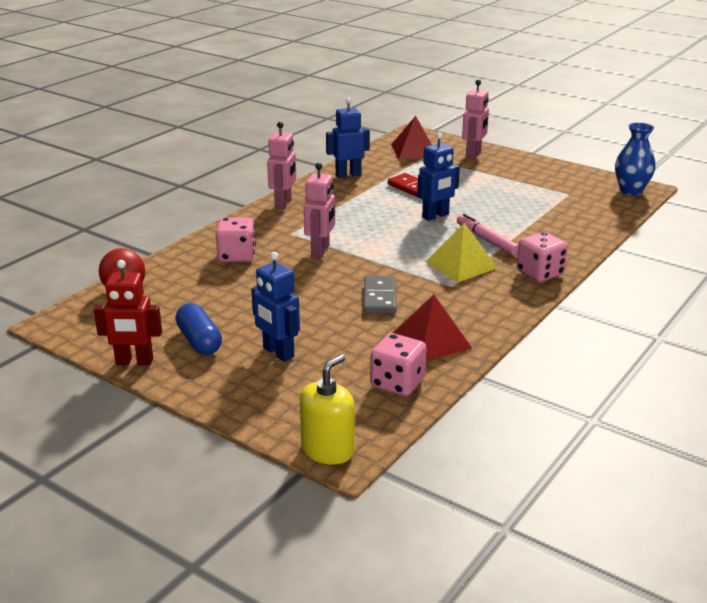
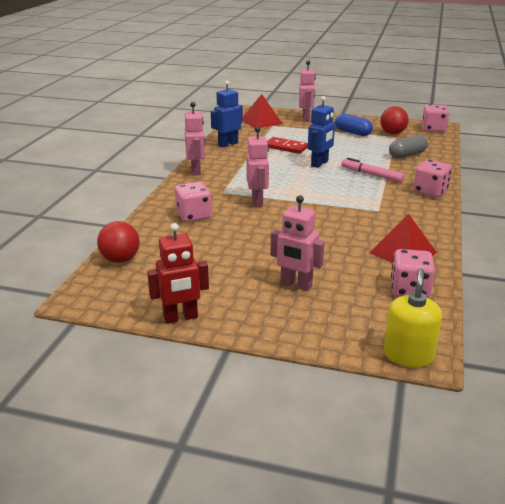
camera: 20 degrees left, 0 degrees up
blue capsule [175,303,222,355] -> blue capsule moved to [335,114,373,136]
blue robot [251,252,300,362] -> pink robot [270,195,325,291]
grey domino [364,276,397,314] -> none
yellow pyramid [426,223,498,282] -> none
blue vase [615,123,656,195] -> pink dice [422,104,449,132]
none -> red ball [380,106,409,134]
none -> grey capsule [389,135,428,159]

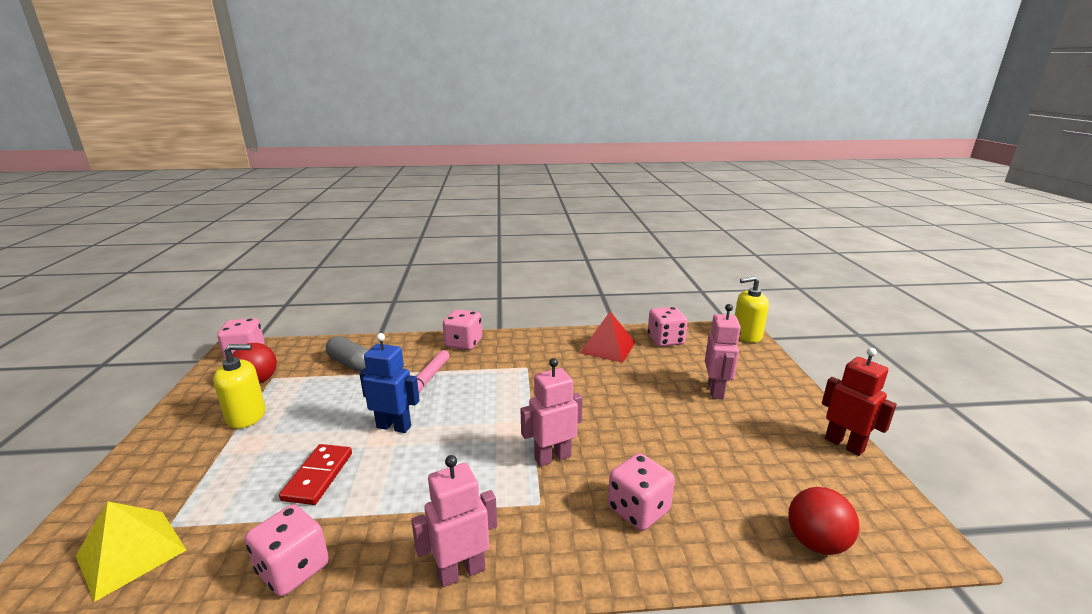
camera: 110 degrees left, 5 degrees down
blue robot [211,80,243,147] -> pink dice [245,504,329,597]
red pyramid [243,94,283,128] -> yellow pyramid [76,501,186,602]
pink robot [299,60,316,122] -> none
blue capsule [335,114,373,136] -> yellow soap dispenser [213,344,266,429]

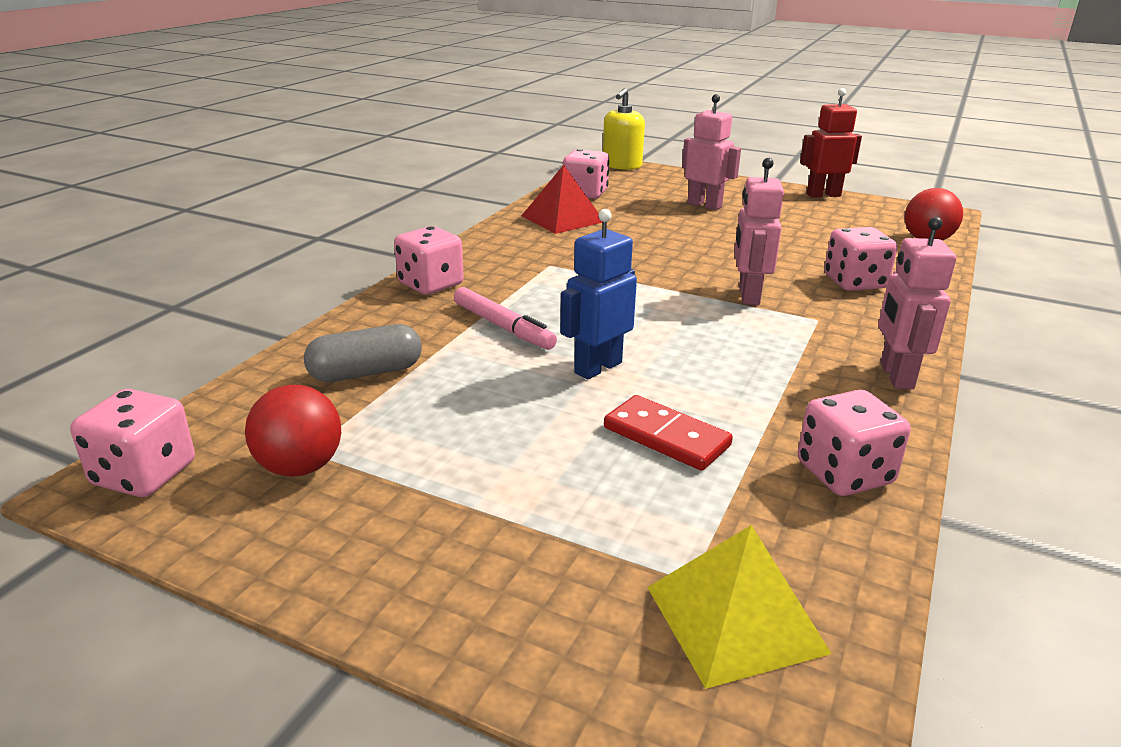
camera: 60 degrees left, 5 degrees up
yellow soap dispenser [213,344,266,429] -> none

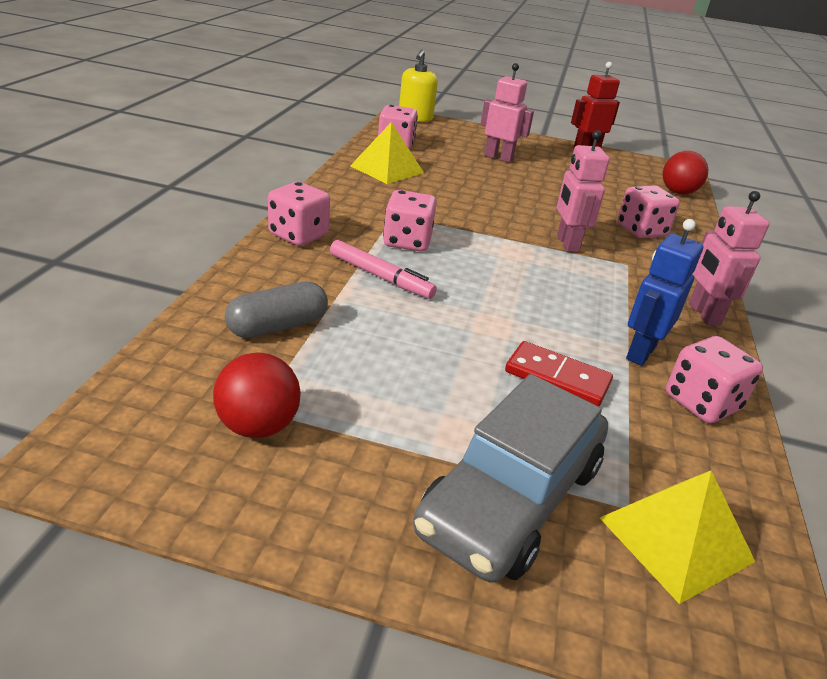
camera: 15 degrees left, 5 degrees up
pink dice [70,389,195,497] -> pink dice moved to [383,190,437,252]
red pyramid [521,165,603,234] -> yellow pyramid [350,122,424,184]
blue robot [560,209,637,379] -> blue robot moved to [626,219,703,366]
none -> grey car [413,374,608,583]

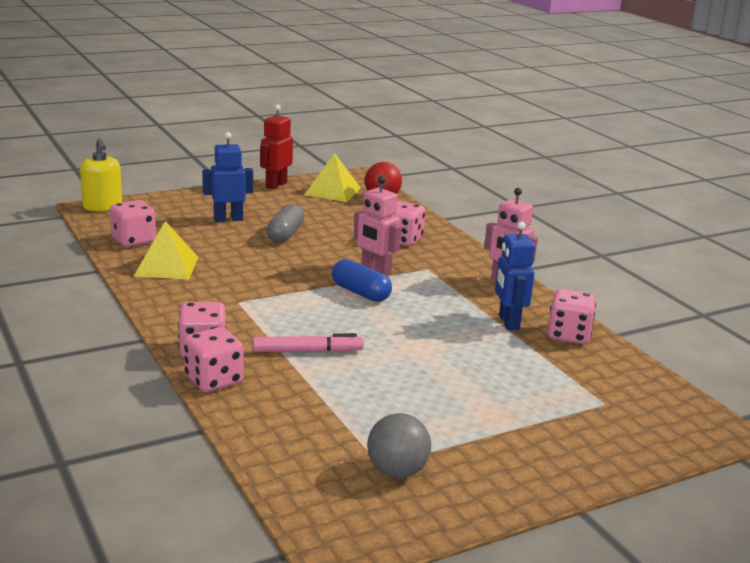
camera: 40 degrees left, 10 degrees down
red ball [213,352,301,438] -> grey ball [367,413,431,478]
grey capsule [225,281,328,338] -> grey capsule moved to [266,204,304,243]
pink dice [383,190,437,252] -> pink dice moved to [184,327,244,392]
grey car [413,374,608,583] -> none
pink robot [481,63,534,163] -> blue robot [202,132,253,222]
red domino [505,341,613,407] -> none
yellow pyramid [600,470,755,604] -> yellow pyramid moved to [305,153,361,202]
none -> blue capsule [332,259,392,302]

